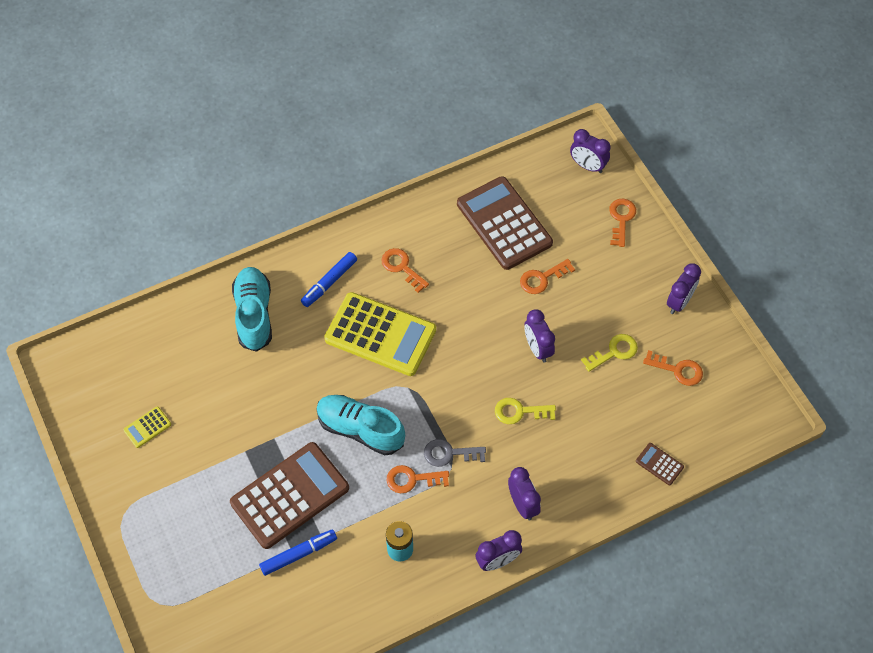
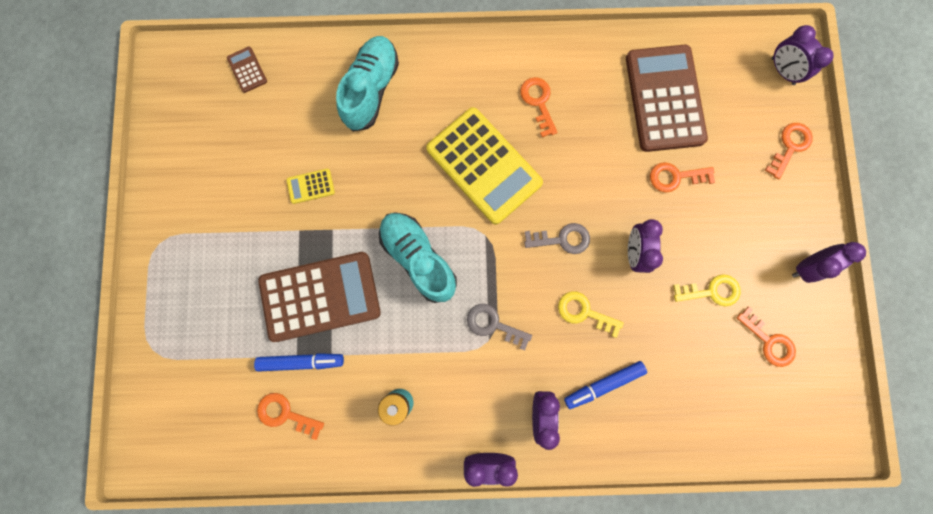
camera: 25 degrees right, 20 degrees up
yellow calculator [123,406,171,448] -> yellow calculator moved to [286,169,335,204]
blue marker [301,252,357,307] -> blue marker moved to [564,361,647,409]
orange key [387,465,449,493] -> orange key moved to [257,393,324,440]
brown calculator [636,443,684,485] -> brown calculator moved to [227,47,267,93]
none -> grey key [524,223,590,254]

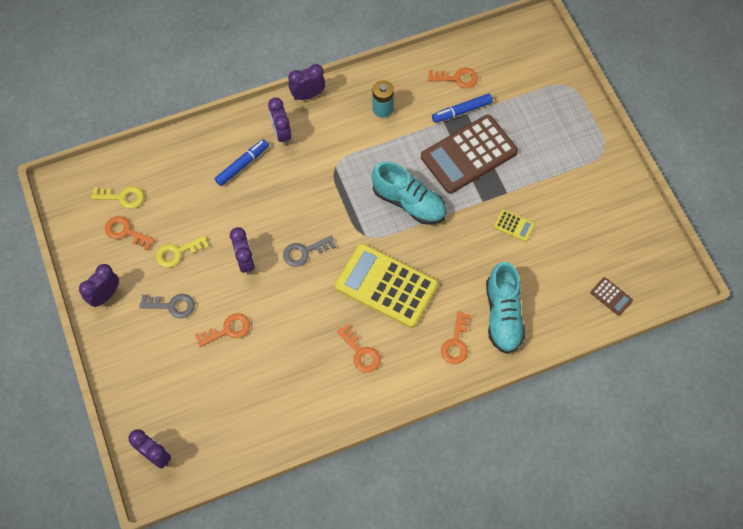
camera: 160 degrees right, 15 degrees down
yellow calculator [286,169,335,204] -> yellow calculator turned 60 degrees clockwise [494,210,535,242]
grey key [467,304,532,350] -> grey key moved to [139,294,195,318]
yellow key [558,291,624,338] -> yellow key moved to [91,186,144,209]
brown calculator [626,45,708,152] -> none
orange key [765,123,813,179] -> orange key moved to [441,311,471,364]

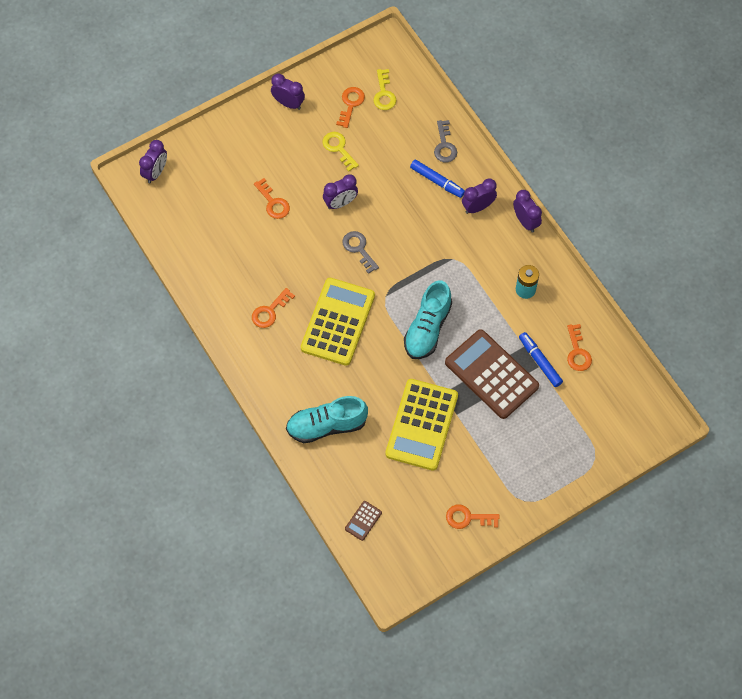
camera: 80 degrees right, 0 degrees up
grey key [139,294,195,318] -> grey key moved to [434,120,457,162]
orange key [441,311,471,364] -> orange key moved to [446,505,500,529]
yellow calculator [494,210,535,242] -> yellow calculator [385,379,458,471], size x2.45

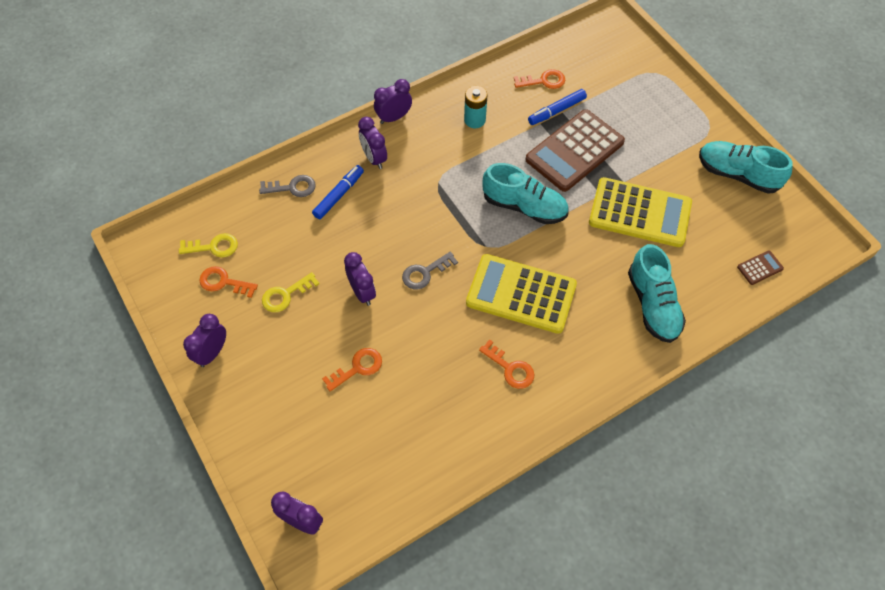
camera: 90 degrees left, 5 degrees down
brown calculator [345,501,382,541] -> brown calculator turned 60 degrees counterclockwise [737,250,784,285]
orange key [446,505,500,529] -> turquoise shoe [699,141,793,194]

